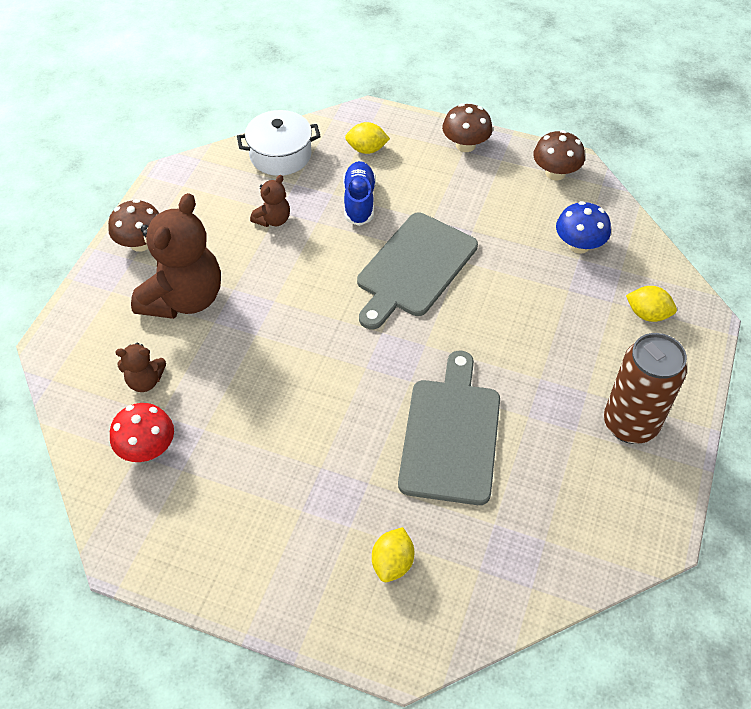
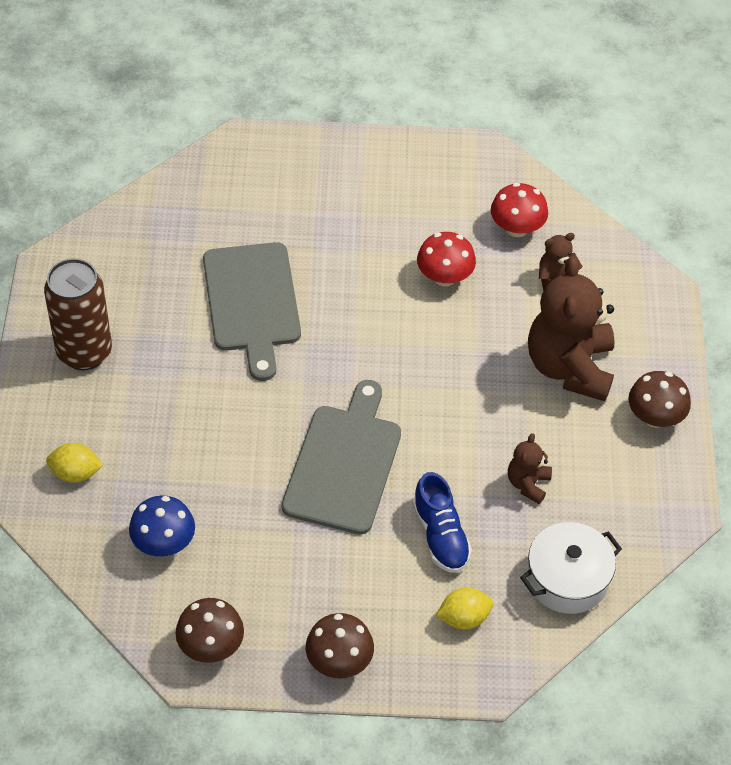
camera: 160 degrees right, 0 degrees up
yellow lemon [372,527,414,582] -> none
none -> red mushroom [417,232,476,286]

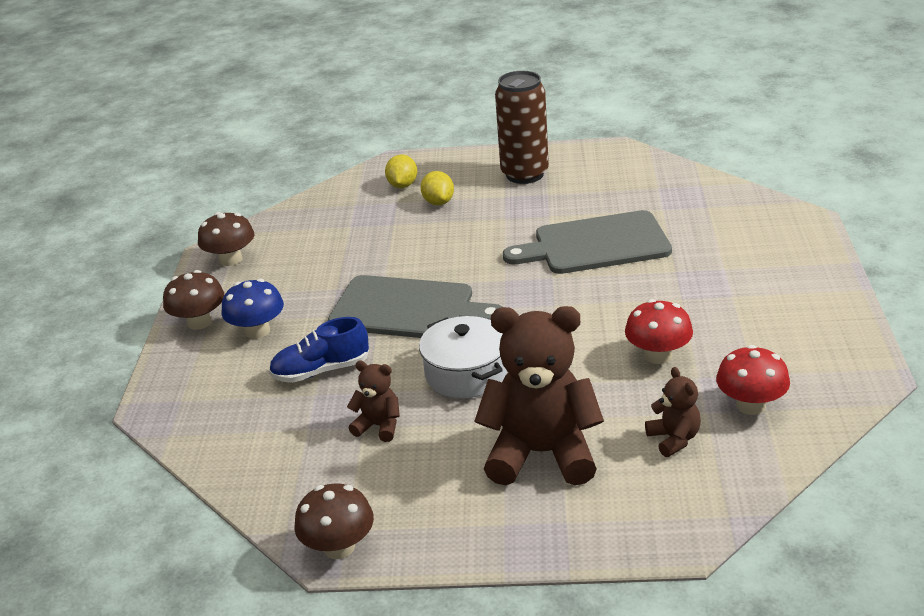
camera: 95 degrees right, 20 degrees down
blue mushroom [129,495,195,557] -> blue mushroom moved to [222,279,284,339]
yellow lemon [436,588,494,630] -> yellow lemon moved to [421,171,454,205]
white pot [520,522,622,614] -> white pot moved to [419,316,507,398]
brown mushroom [628,371,691,428] -> brown mushroom moved to [294,483,374,559]

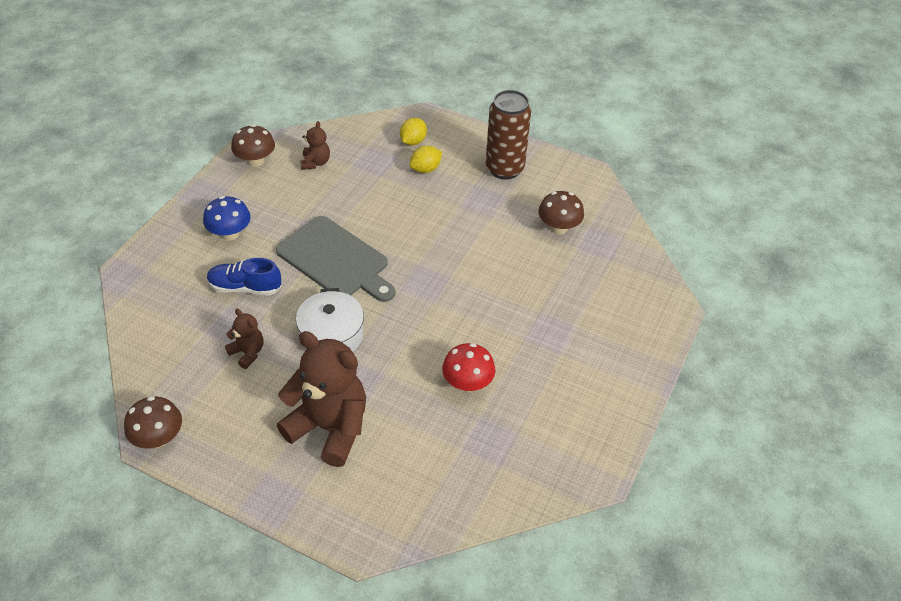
camera: 20 degrees right, 15 degrees up
brown mushroom [163,270,224,330] -> brown mushroom moved to [538,191,584,234]
yellow lemon [421,171,454,205] -> yellow lemon turned 45 degrees clockwise [410,146,442,173]
grey cutting board [503,210,672,274] -> none
brown teddy bear [645,367,701,457] -> brown teddy bear moved to [300,121,330,170]
red mushroom [716,345,790,415] -> none

